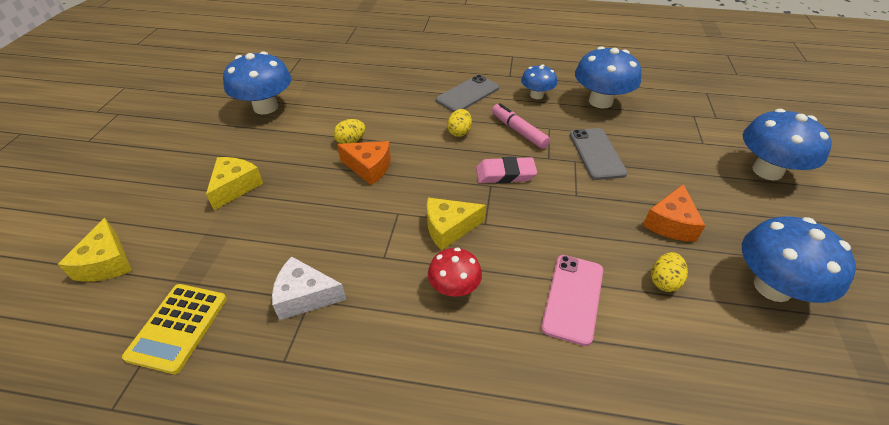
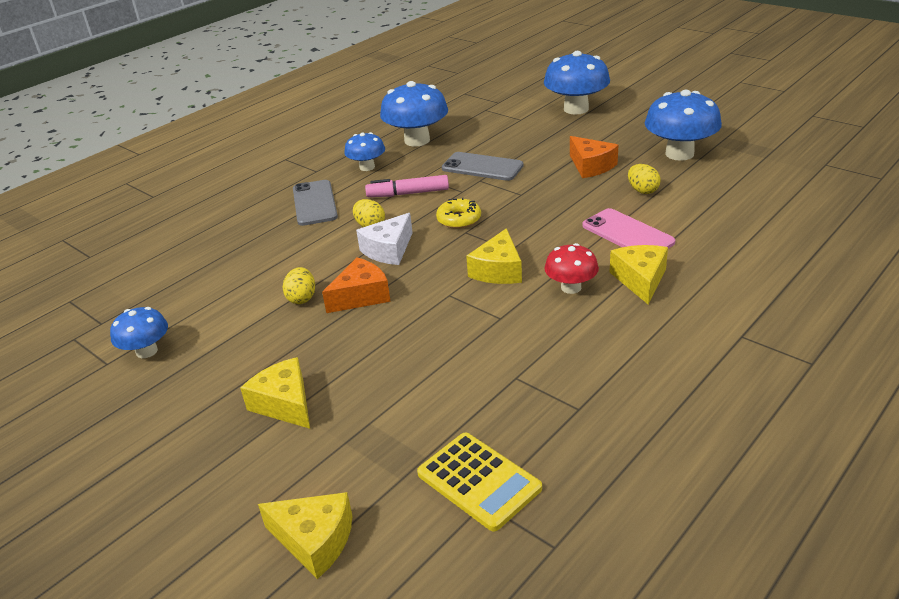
camera: 55 degrees left, 10 degrees down
blue mushroom [223,51,291,114] -> blue mushroom [110,307,168,358], size x0.58
white cheese [272,256,346,320] -> white cheese moved to [356,213,413,265]
pink eraser [476,157,537,183] -> yellow donut [436,197,481,229]
none -> yellow cheese [609,245,668,305]

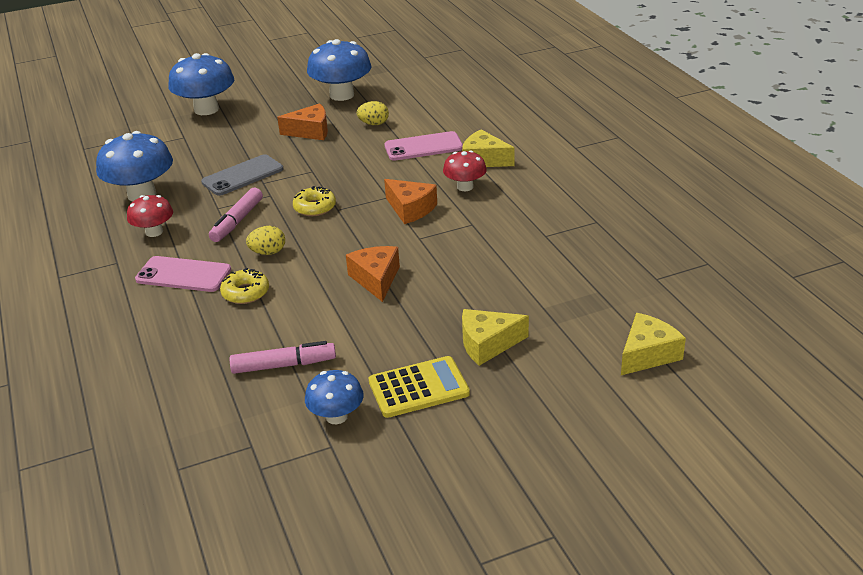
camera: 65 degrees left, 0 degrees up
yellow egg [283,267,315,304] -> none
grey phone [293,180,338,226] -> pink phone [135,256,231,292]
blue mushroom [344,132,385,171] -> red mushroom [127,195,173,237]
white cheese [356,213,413,265] -> none
yellow calculator [417,432,542,531] -> yellow calculator moved to [369,356,470,418]
yellow cheese [466,228,522,284] -> orange cheese [384,179,437,224]
none -> yellow donut [220,268,269,304]
none -> pink marker [230,341,336,374]

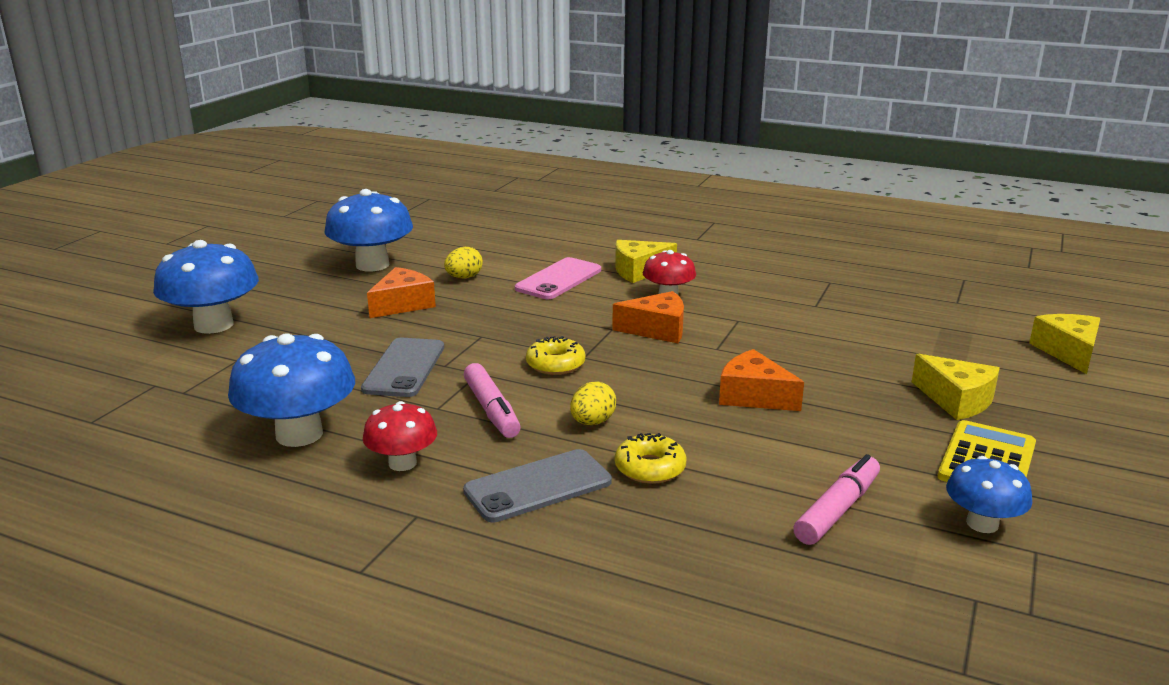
camera: 45 degrees left, 10 degrees down
pink phone [135,256,231,292] -> grey phone [463,449,612,523]
yellow cheese [462,309,529,366] -> yellow cheese turned 75 degrees counterclockwise [912,354,1000,420]

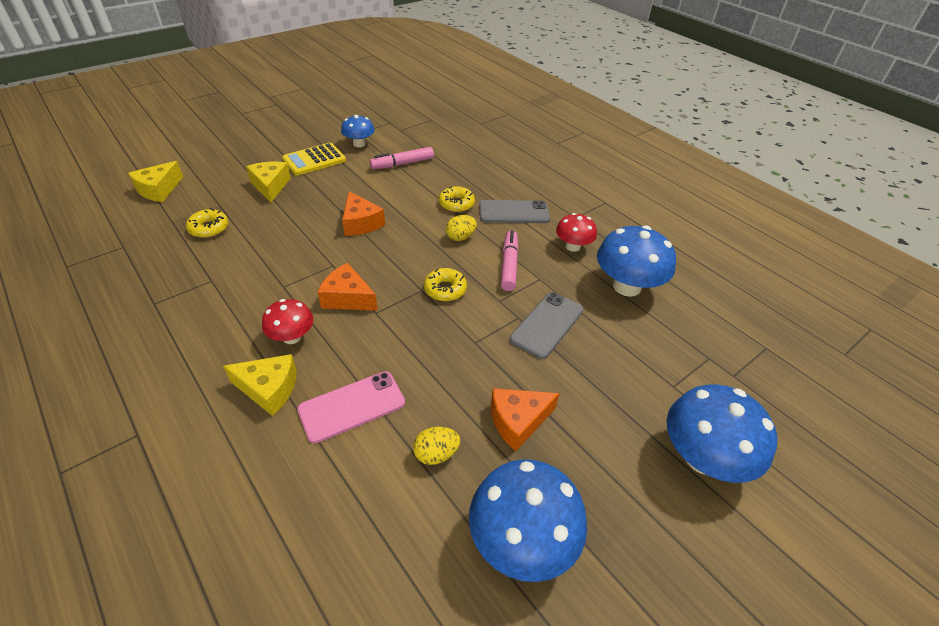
camera: 155 degrees left, 20 degrees up
none -> yellow donut [186,208,228,238]

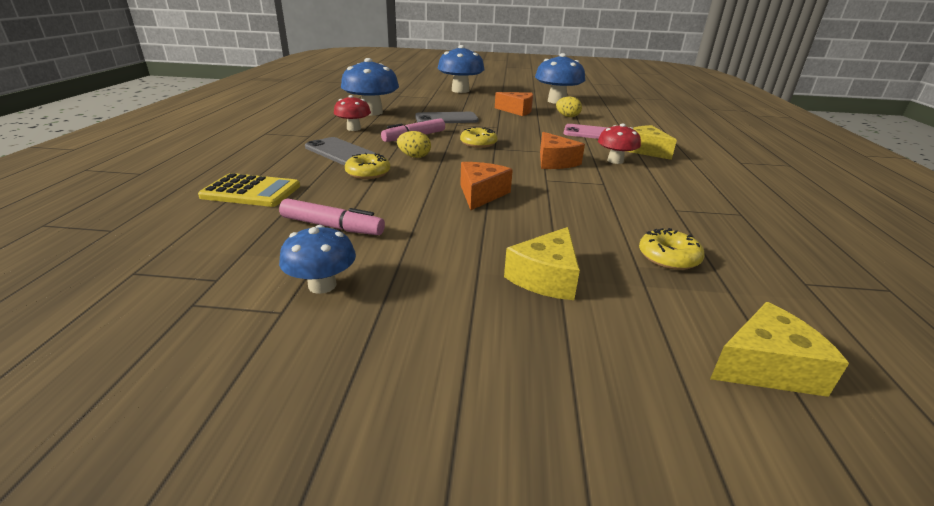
camera: 135 degrees left, 15 degrees down
yellow calculator [282,143,346,176] -> yellow calculator moved to [198,173,300,207]

